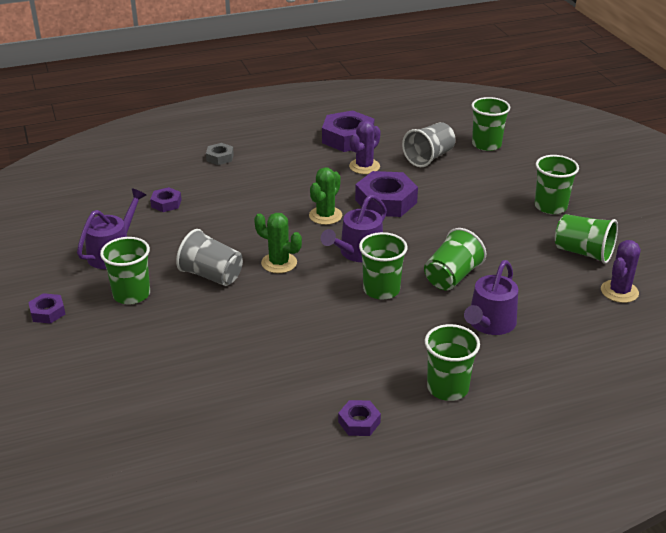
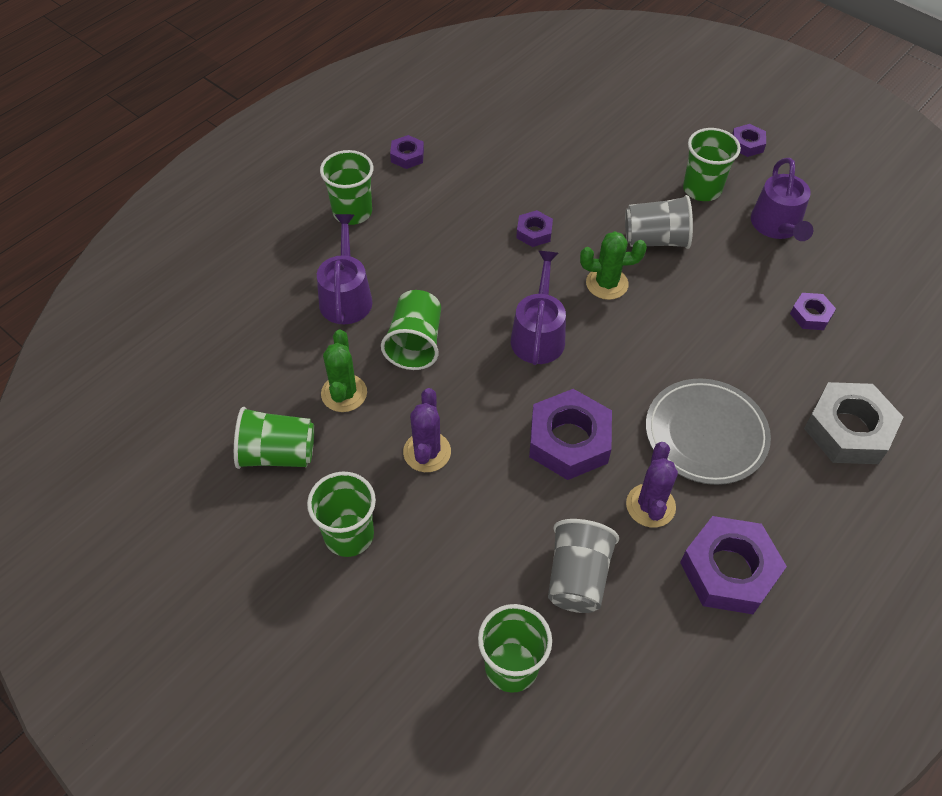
camera: 150 degrees right, 20 degrees up
grey nut [206,143,234,165] -> grey nut [804,382,903,464], size x1.97
green cactus [309,167,342,225] -> green cactus moved to [321,329,367,412]
green cup [359,232,408,299] -> none
purple cactus [601,240,641,303] -> purple cactus moved to [403,388,451,472]
none -> purple nut [516,210,553,247]
none -> grey plate [646,378,771,485]

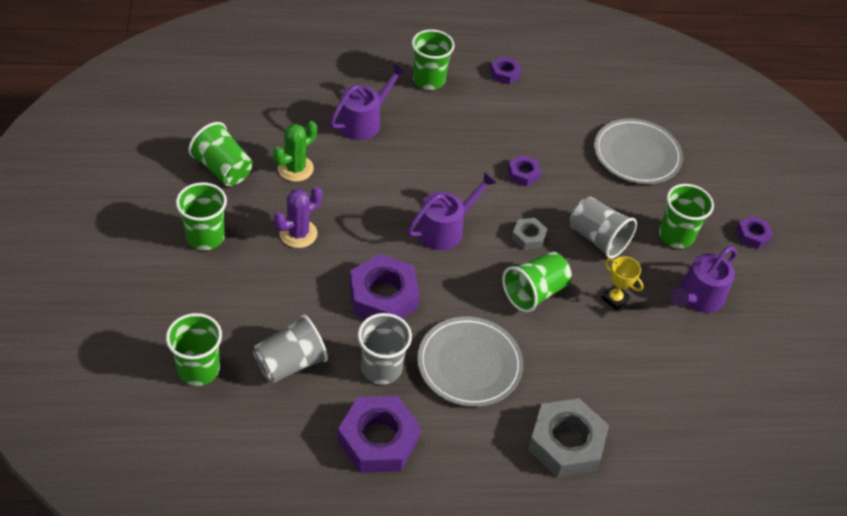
camera: 40 degrees right, 5 degrees down
green cup [381,290,441,370] -> green cup moved to [502,252,572,313]
green cactus [580,231,647,300] -> grey nut [512,218,547,250]
purple cactus [626,442,678,527] -> grey cup [358,313,412,384]
purple nut [790,293,836,330] -> none
none -> grey plate [594,119,683,184]
none -> yellow trophy [601,256,643,311]

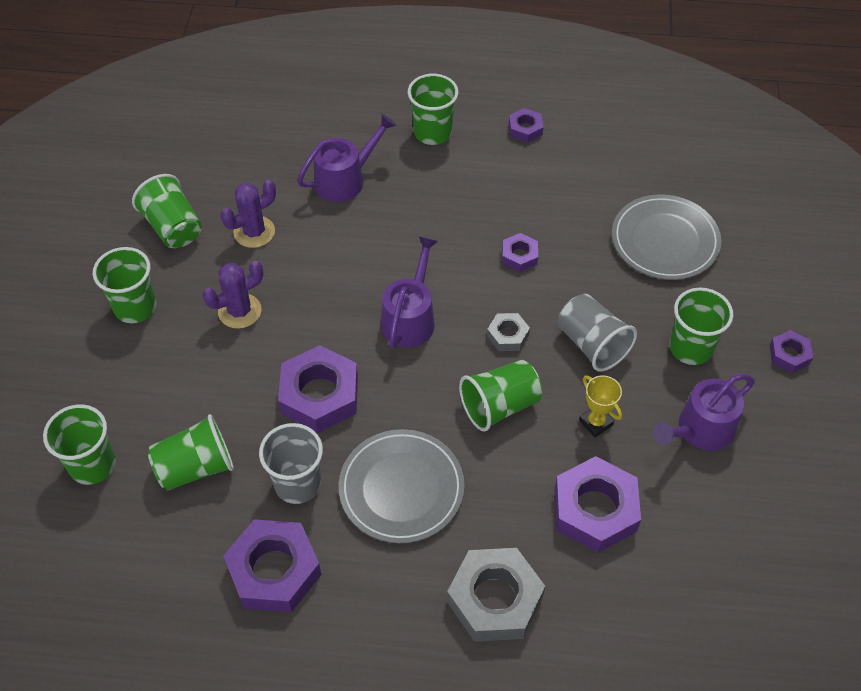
camera: 15 degrees right, 5 degrees up
grey cup [253,315,328,383] -> green cup [148,414,234,491]
green cactus [273,121,317,182] -> purple cactus [220,180,276,248]
purple watering can [407,171,497,250] -> purple watering can turned 45 degrees counterclockwise [381,236,438,348]
none -> purple nut [554,456,641,553]

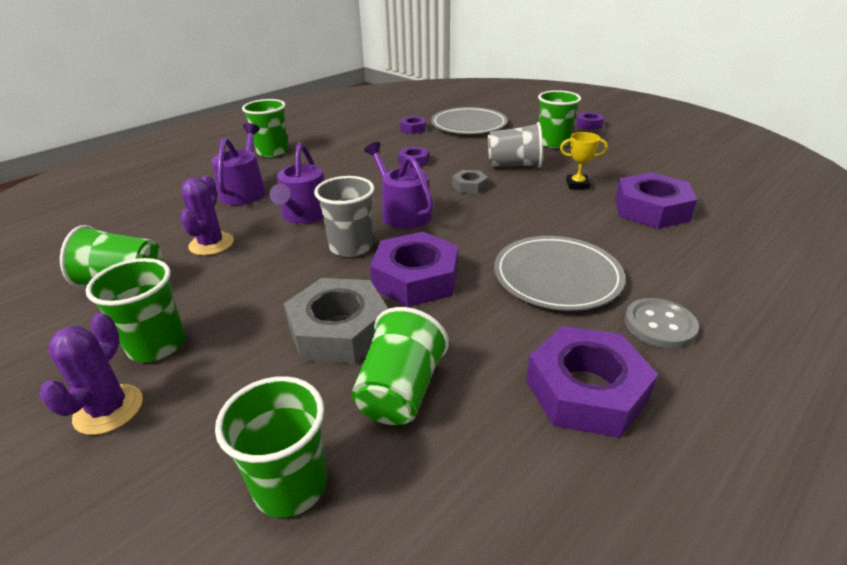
camera: 50 degrees left, 20 degrees down
purple cactus [202,261,263,329] -> purple cactus moved to [39,313,143,435]
grey cup [259,423,323,504] -> grey cup moved to [314,176,375,257]
grey nut [447,548,545,642] -> grey nut moved to [284,278,388,364]
green cup [459,360,542,432] -> none
purple nut [509,108,544,143] -> purple nut moved to [400,116,426,134]
purple watering can [653,374,755,451] -> purple watering can moved to [269,143,325,224]
none -> grey button [625,298,699,349]

